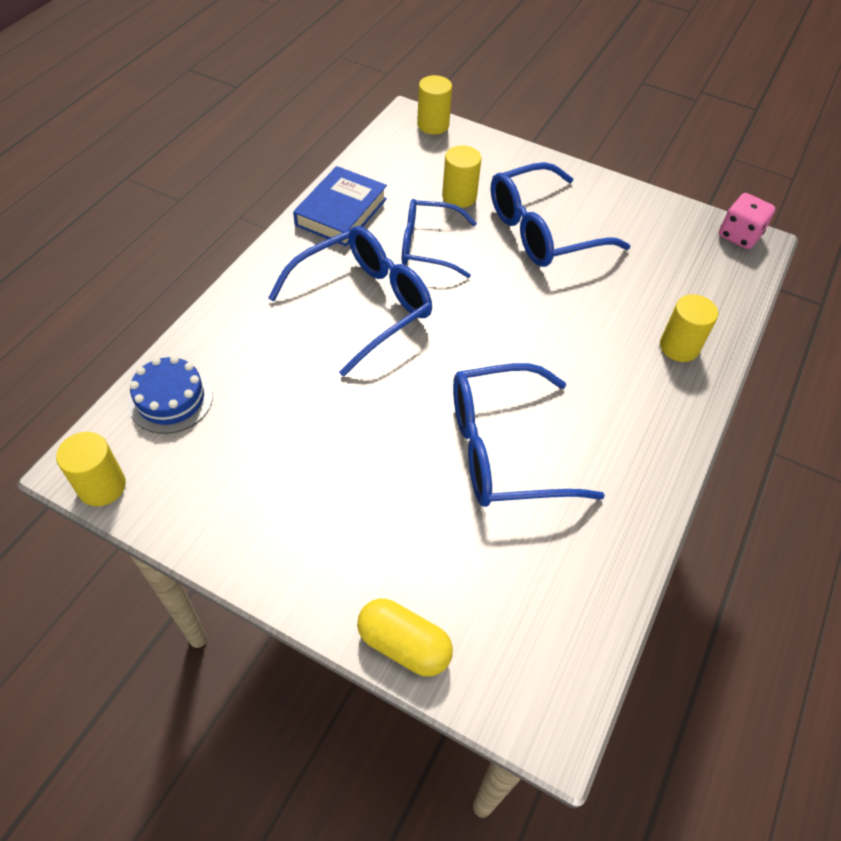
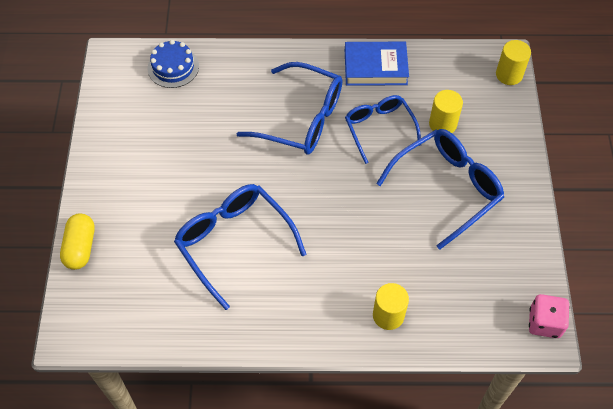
camera: 65 degrees right, 5 degrees up
yellow cylinder [56,432,126,506] -> none
blue glasses [491,162,631,267] -> blue glasses turned 105 degrees clockwise [376,129,504,250]

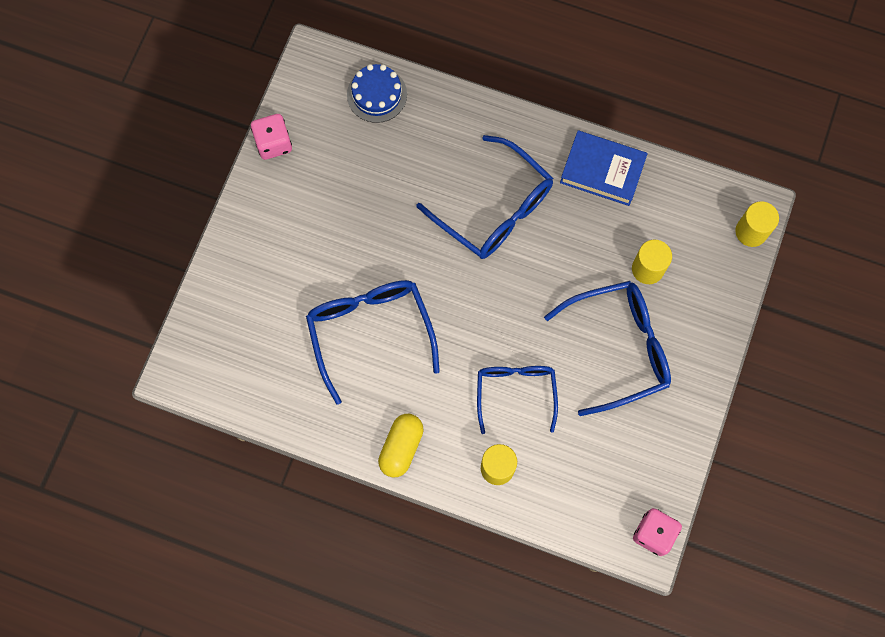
camera: 20 degrees right, 15 degrees up
yellow capsule [60,213,95,270] -> yellow capsule moved to [378,414,424,478]
blue glasses [345,95,421,164] -> blue glasses moved to [477,366,558,434]
none -> pink dice [251,114,292,160]

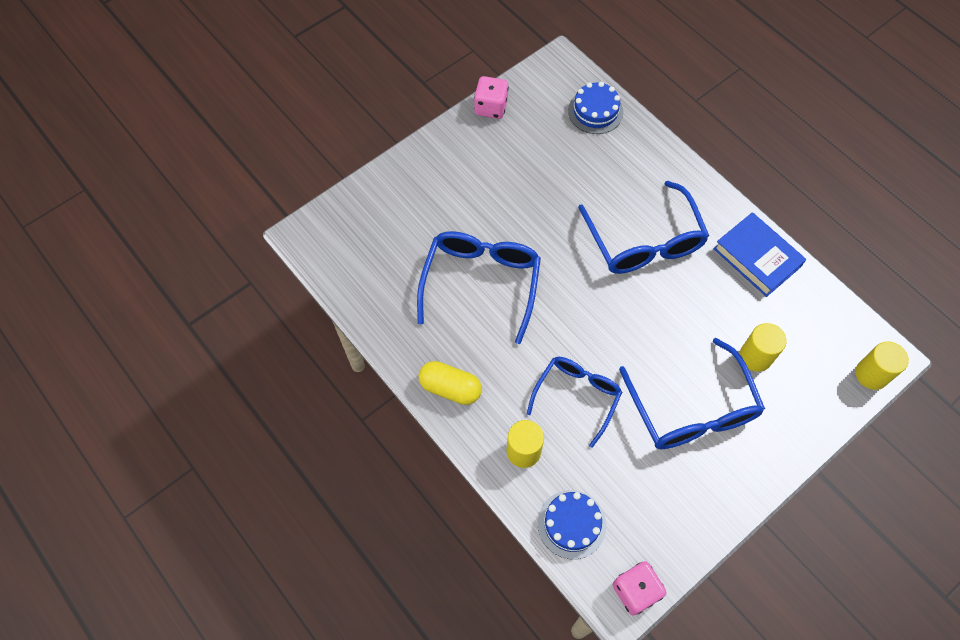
camera: 30 degrees right, 10 degrees down
yellow capsule [378,414,424,478] -> yellow capsule turned 60 degrees clockwise [419,361,482,405]
blue glasses [544,281,671,416] -> blue glasses turned 60 degrees clockwise [619,338,765,449]
none -> blue cake [538,490,606,559]

